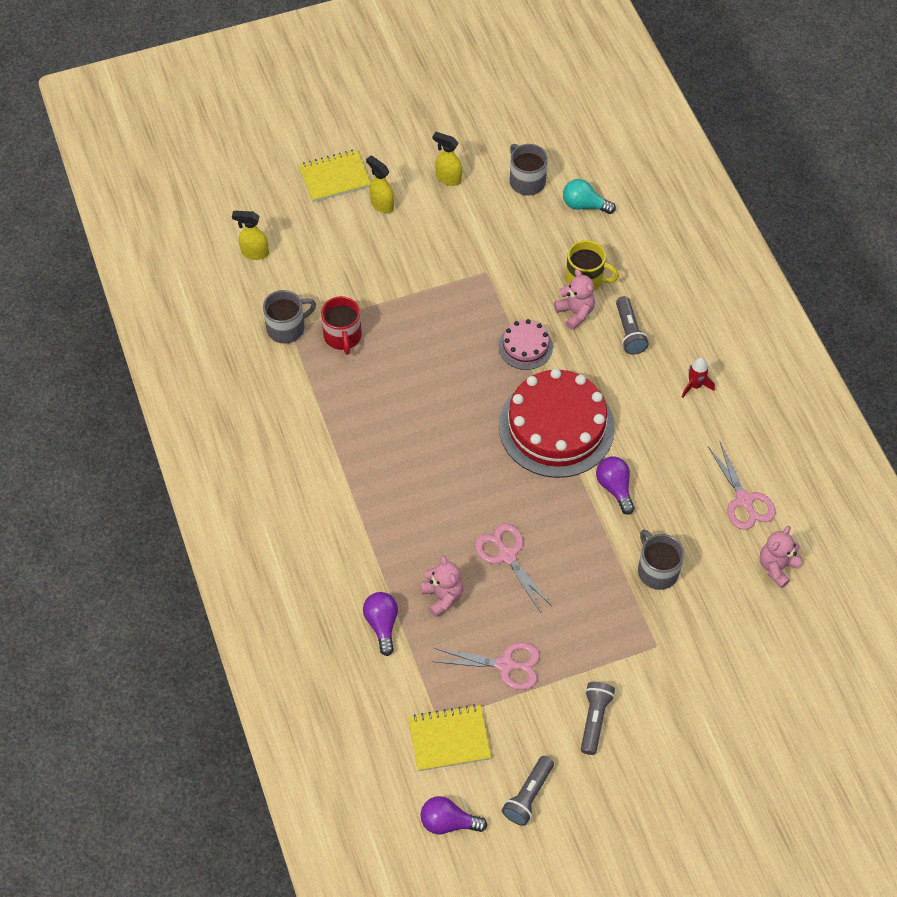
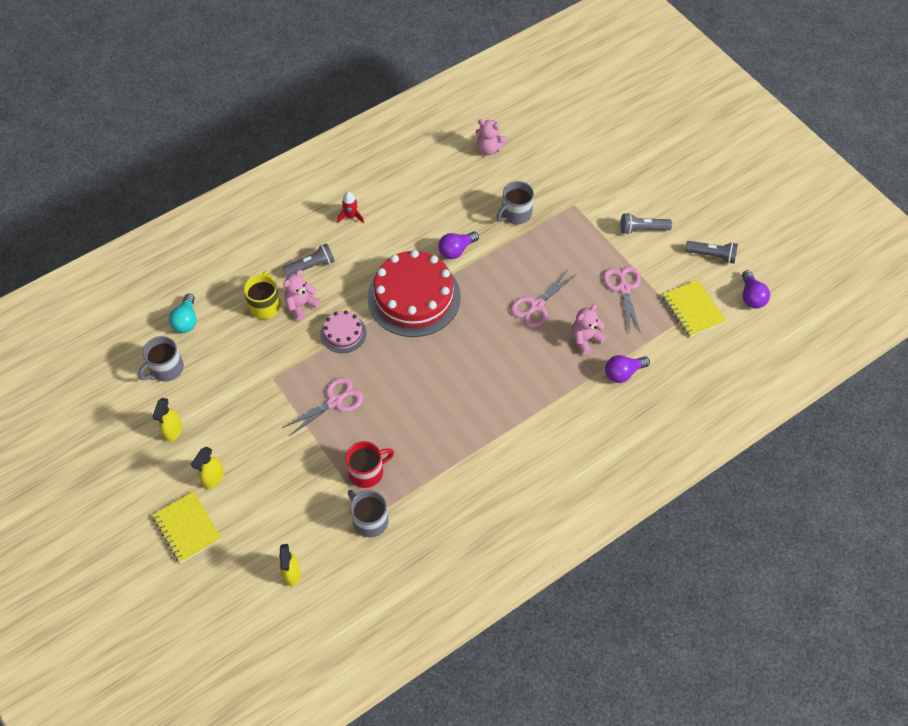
camera: 105 degrees left, 0 degrees up
pink scissors [708,442,776,530] -> pink scissors moved to [283,377,363,436]

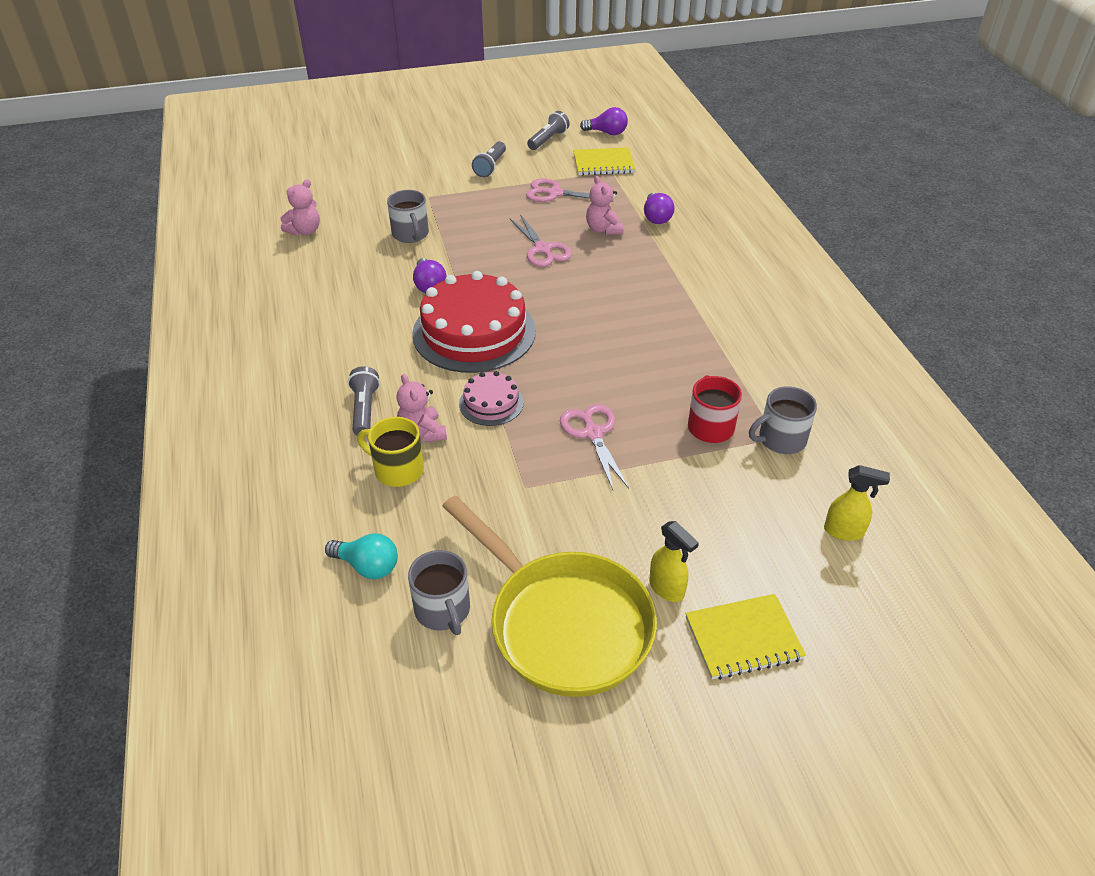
camera: 70 degrees left, 15 degrees down
yellow spray bottle [152,398,182,442] -> yellow pan [442,496,657,697]
red rocket [337,192,364,223] -> none

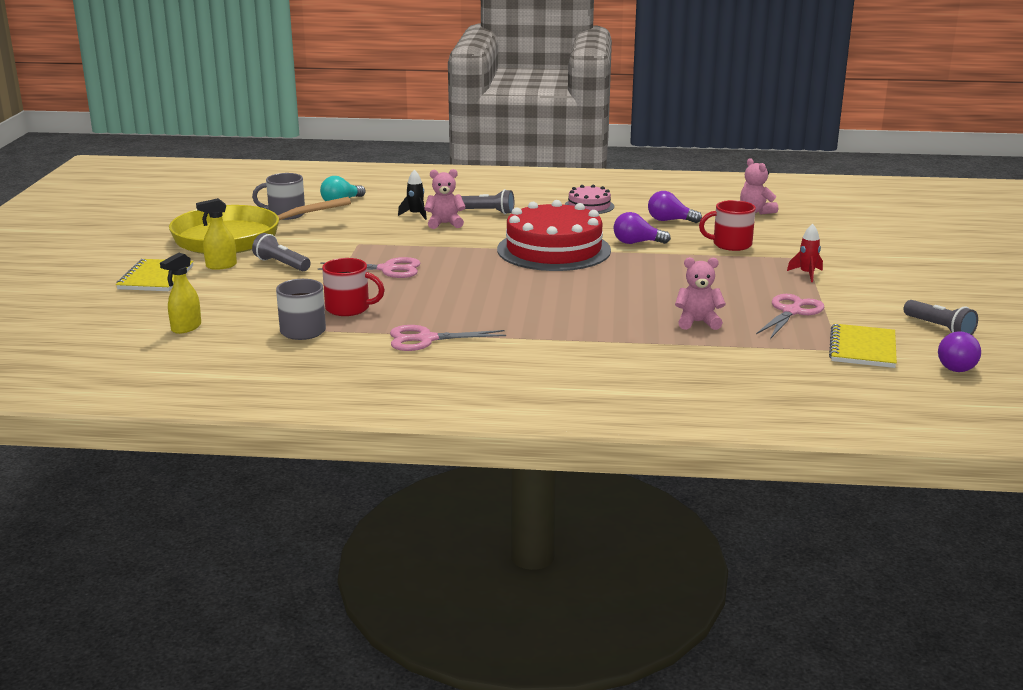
camera: 110 degrees right, 20 degrees down
yellow mug [357,417,424,487] -> black rocket [398,170,427,220]
grey mug [387,190,429,243] -> red mug [699,200,756,251]
pink cake [459,371,524,426] -> pink cake moved to [565,185,614,214]
grey flashlight [472,141,506,177] -> grey flashlight moved to [252,233,311,271]
pink scissors [509,214,572,267] -> pink scissors moved to [390,325,506,351]
purple light bulb [644,193,675,224] -> purple light bulb moved to [648,191,702,223]
none -> red rocket [787,224,823,282]

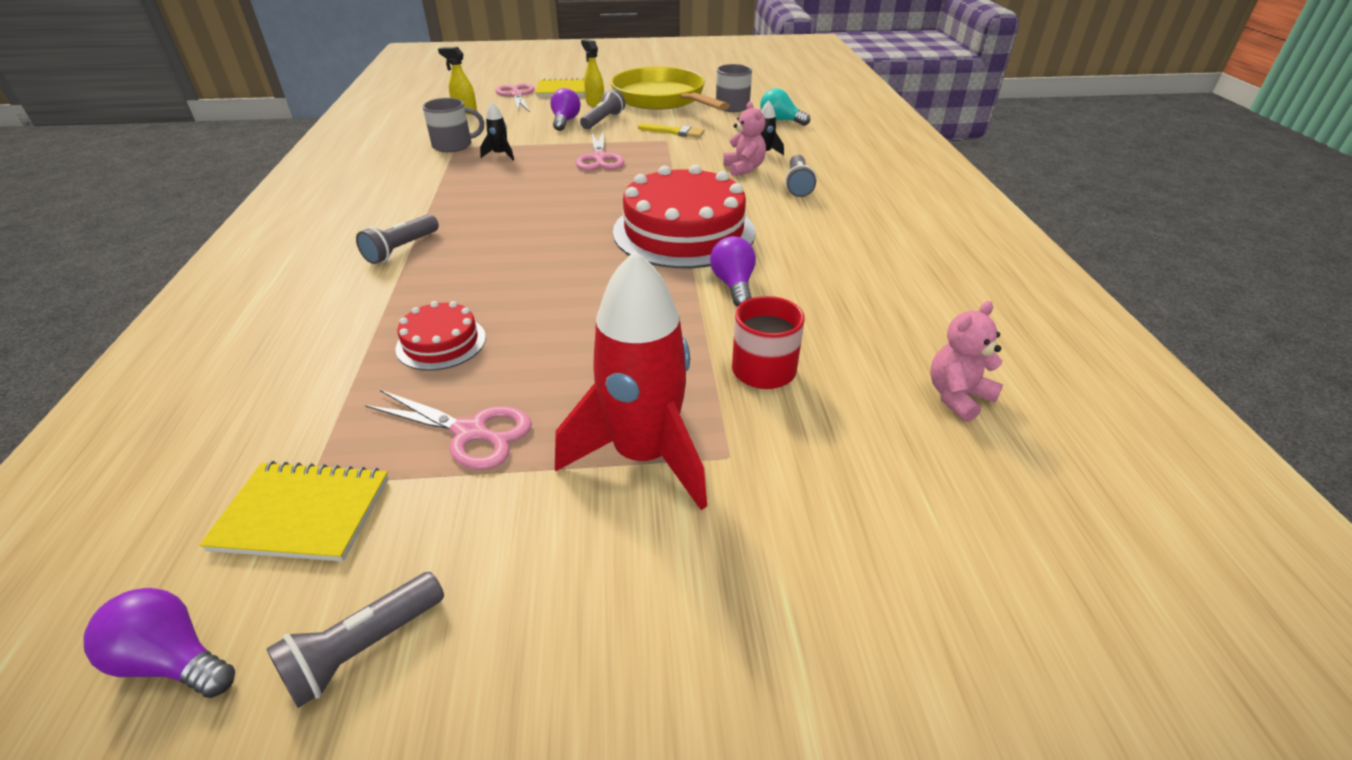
camera: 80 degrees right, 15 degrees up
red mug [322,258,385,316] -> black rocket [480,102,514,160]
pink scissors [390,325,506,351] -> pink scissors moved to [496,83,535,112]
pink cake [565,185,614,214] -> none
purple light bulb [648,191,702,223] -> purple light bulb moved to [550,88,581,131]
pink teddy bear [675,257,726,330] -> red cake [396,301,486,371]
red rocket [787,224,823,282] -> red rocket [555,250,707,510], size x2.37
none -> grey flashlight [356,214,439,264]
none -> yellow brush [638,123,705,138]

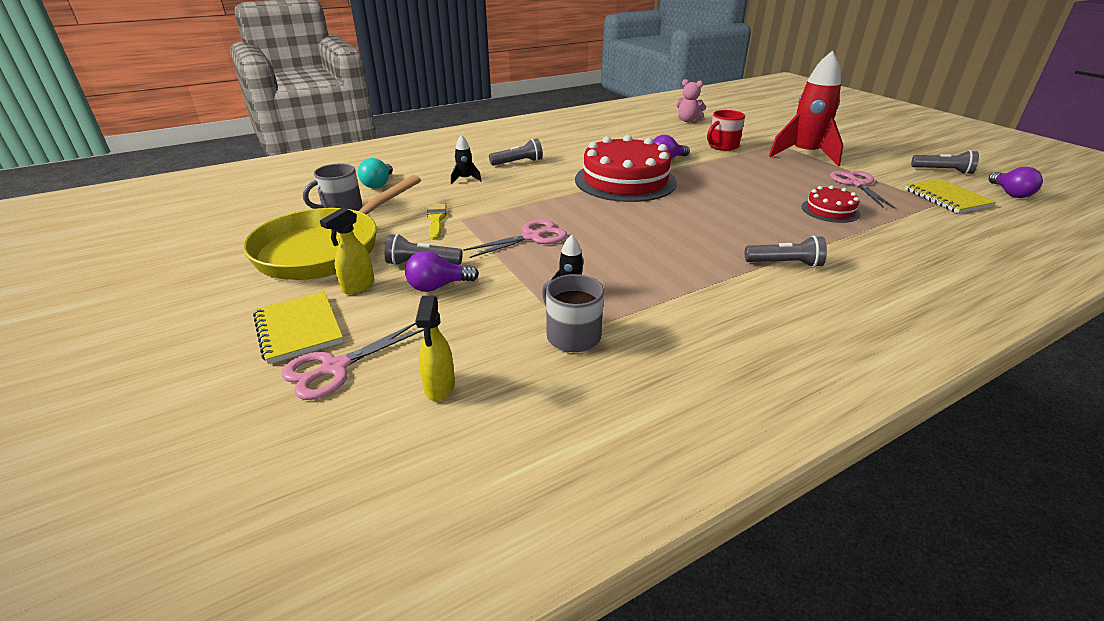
camera: 115 degrees left, 5 degrees down
pink teddy bear [723,102,766,176] -> none

